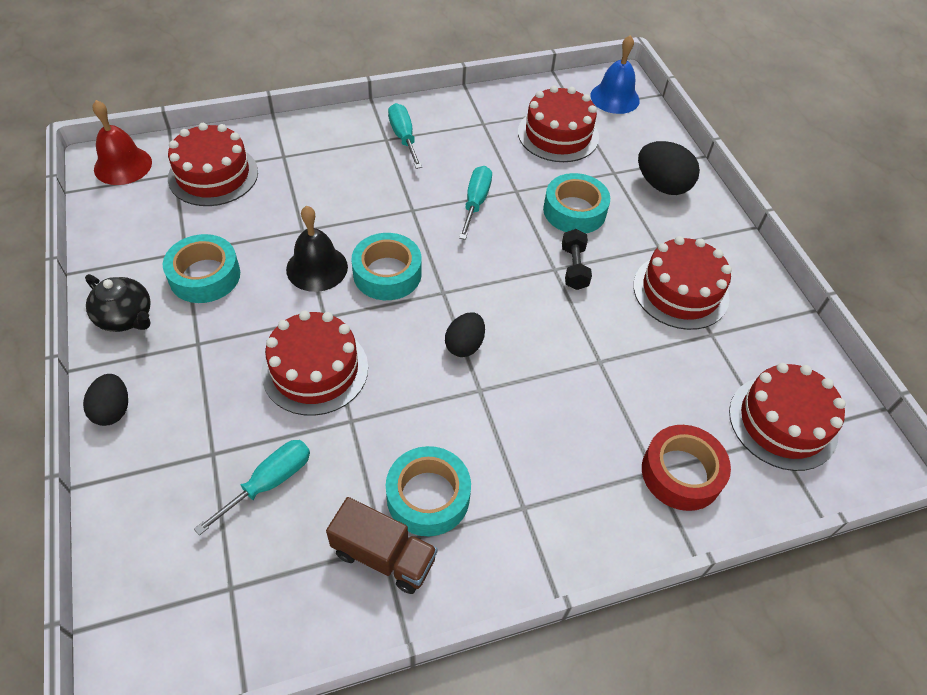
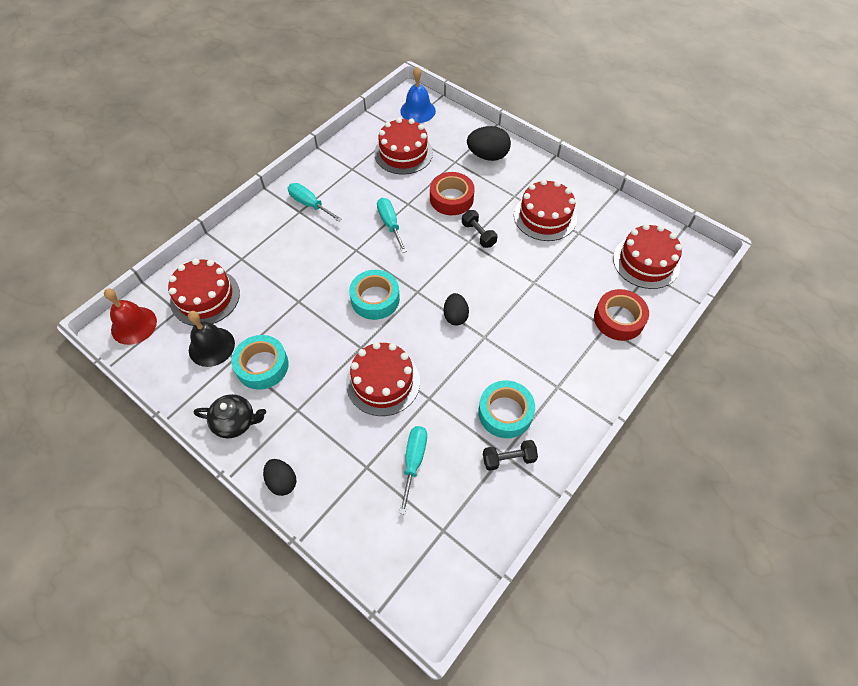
camera: 30 degrees left, 5 degrees up
black bell [286,206,348,292] -> black bell moved to [188,311,235,367]
brown truck [326,497,437,594] -> black dumbbell [483,440,538,471]
turquoise tape [543,173,610,234] -> red tape [430,172,475,215]

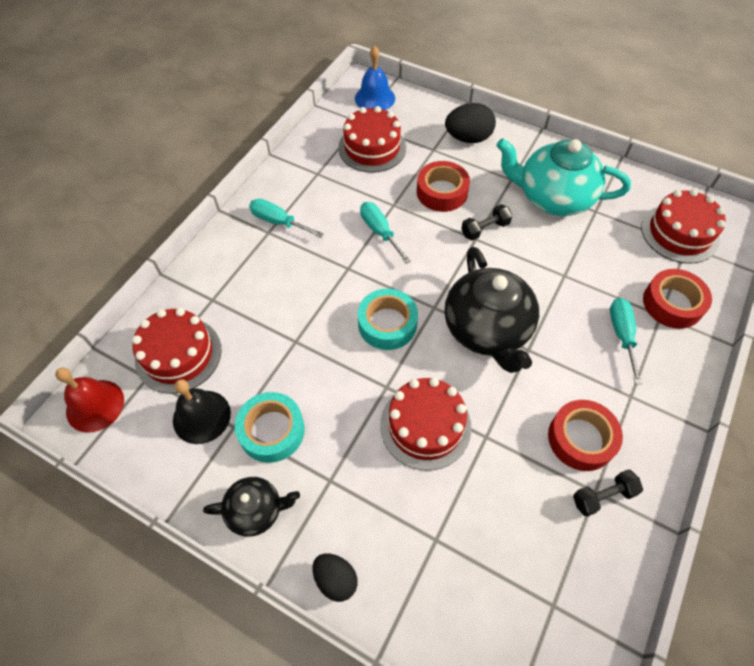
camera: 10 degrees left, 0 degrees up
turquoise screwdriver [399,426,427,515] -> turquoise screwdriver moved to [610,298,642,384]
black egg [444,293,469,325] -> black teapot [444,247,539,373]
black dumbbell [462,210,498,248] -> black dumbbell turned 75 degrees counterclockwise [461,204,512,241]
turquoise tape [478,380,535,438] -> red tape [548,400,623,471]
red cake [514,179,577,241] -> turquoise teapot [496,138,631,216]

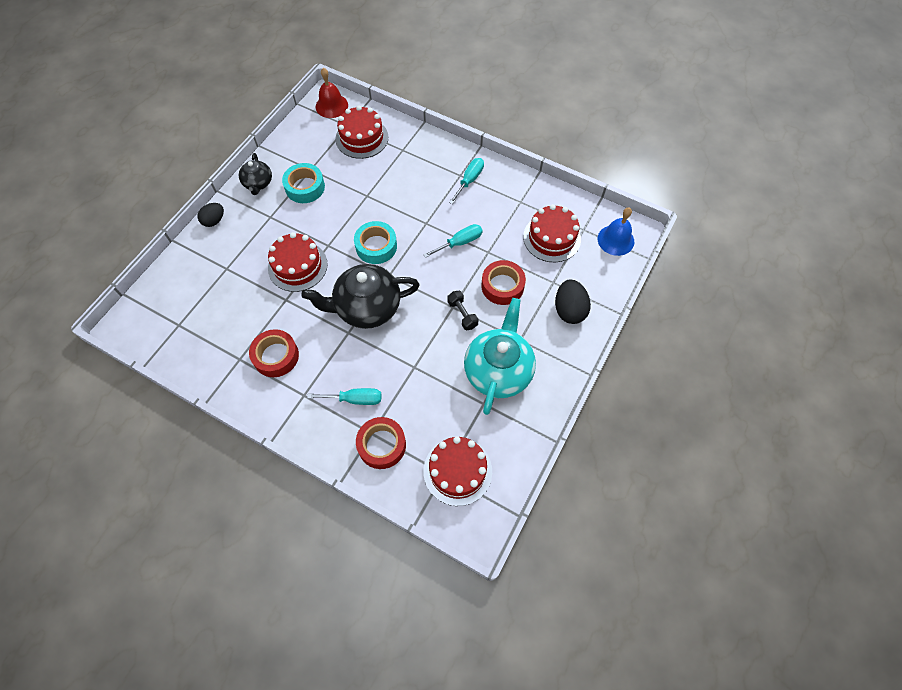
camera: 90 degrees right, 5 degrees up
black bell [173,379,231,444] -> none
black dumbbell [573,469,643,517] -> none

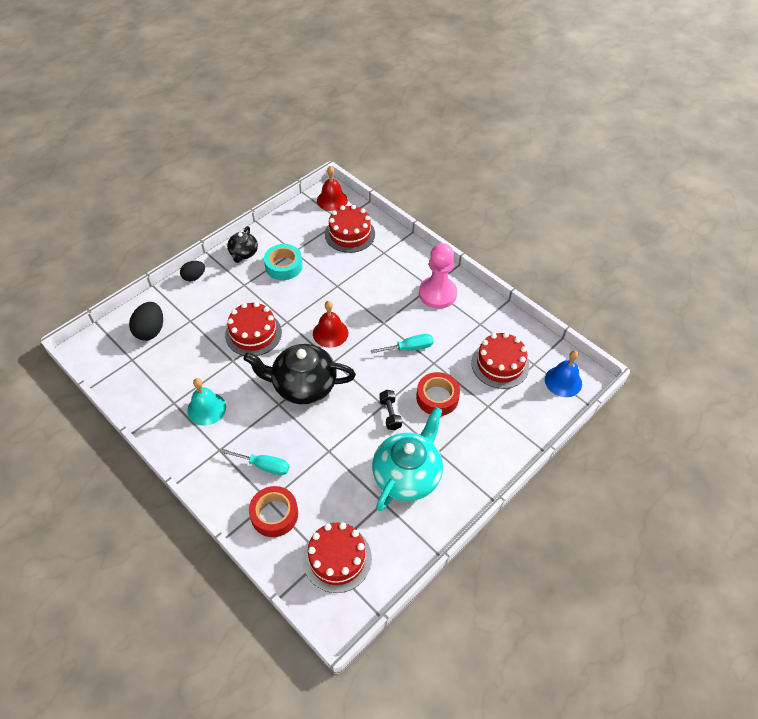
camera: 15 degrees right, 10 degrees down
red tape [249,329,299,377] -> turquoise bell [187,378,226,425]
turquoise tape [354,221,397,264] -> red bell [313,301,348,348]
turquoise screwdriver [449,158,484,204] -> pink pawn [419,243,457,309]
black egg [555,279,591,324] -> black egg moved to [129,302,163,341]

